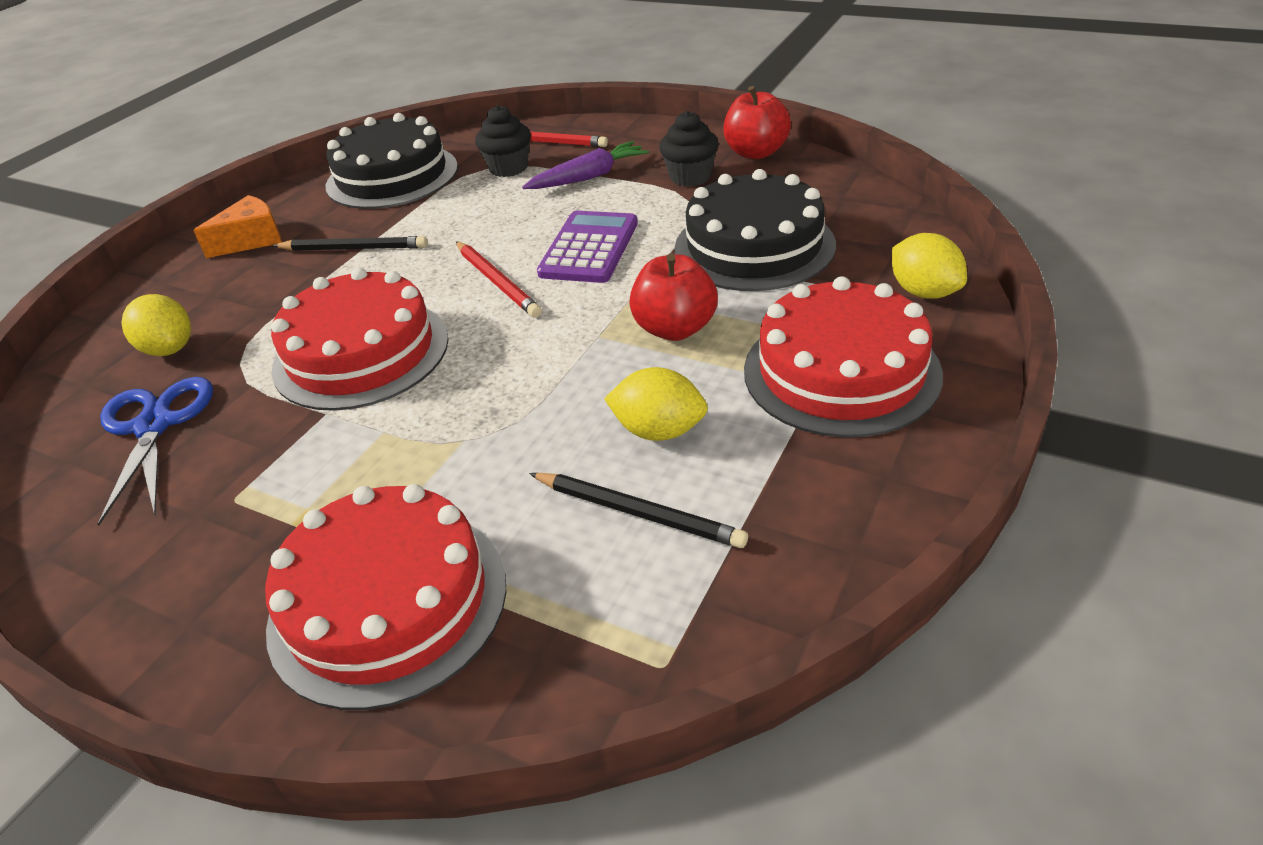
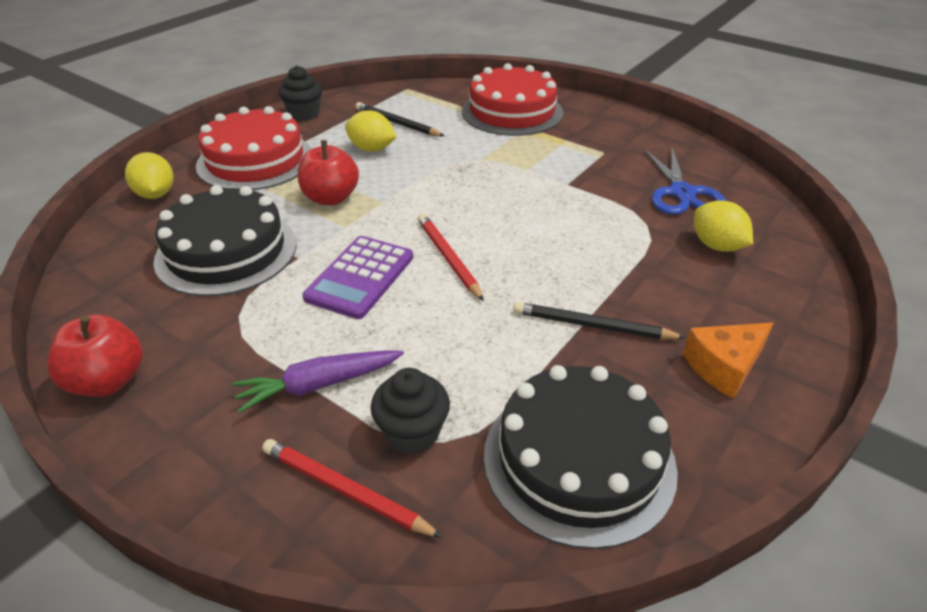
camera: 175 degrees left, 0 degrees up
red cake [271,267,448,411] -> none
black cupcake [659,111,719,187] -> black cupcake moved to [279,65,322,121]

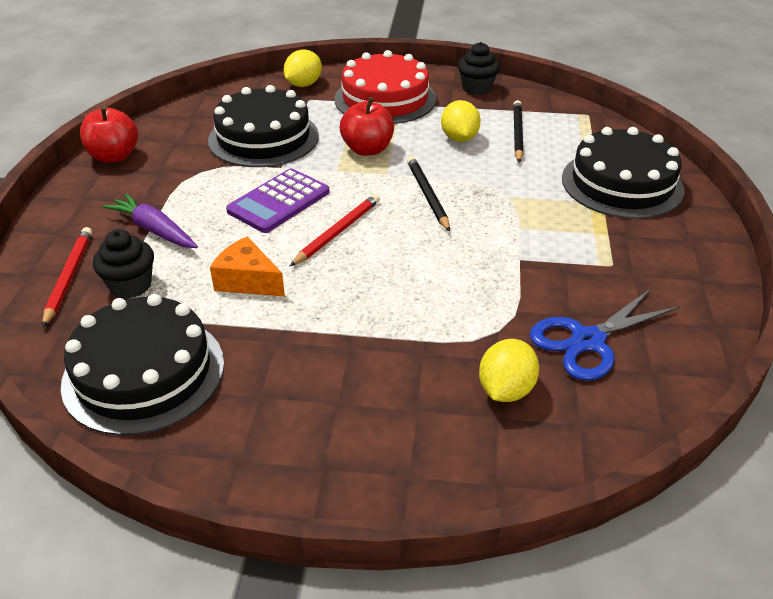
camera: 60 degrees right, 0 degrees up
purple calculator [303,236,413,319] -> purple calculator turned 45 degrees counterclockwise [226,168,329,233]
red cake [462,63,563,136] -> black cake [562,127,684,219]
black pencil [513,302,686,339] -> black pencil moved to [407,156,450,232]
orange cheese [683,323,773,399] -> orange cheese moved to [210,236,285,297]

